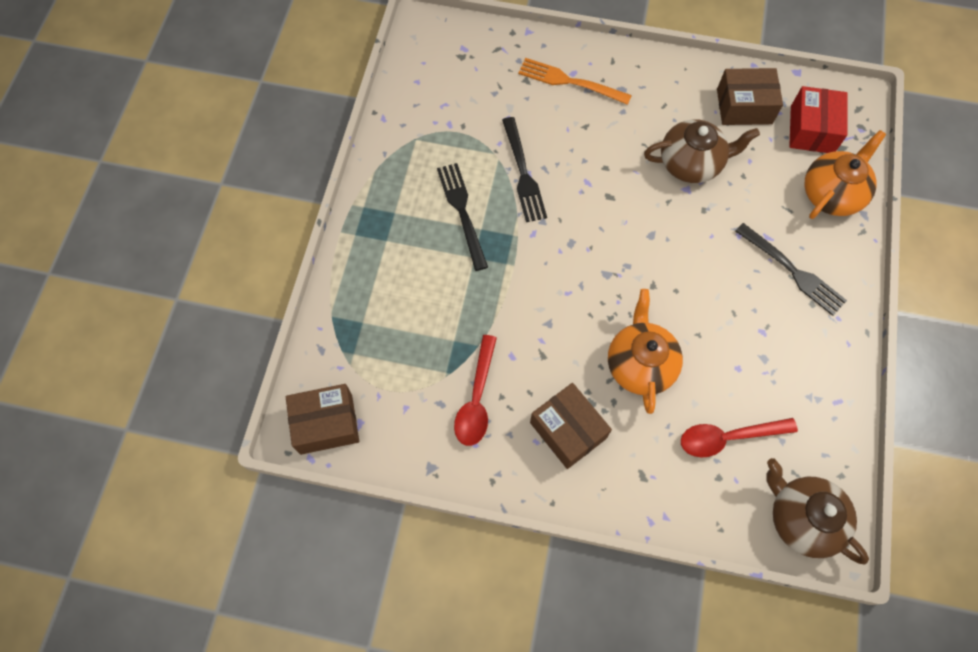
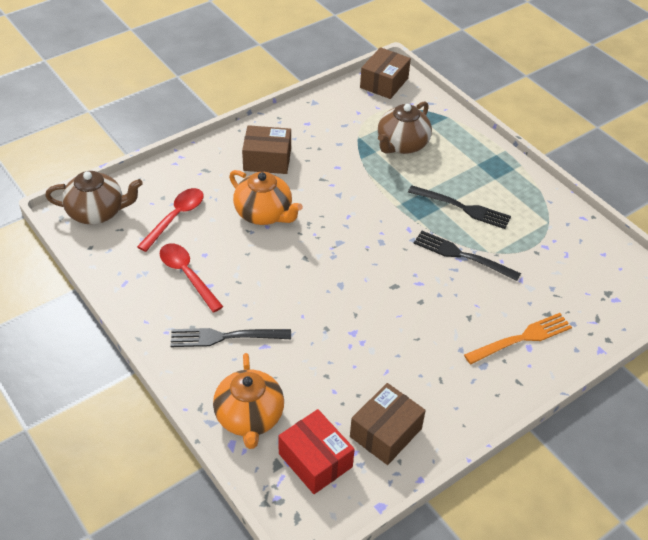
camera: 130 degrees right, 20 degrees down
red spoon [454,335,497,446] -> red spoon moved to [160,244,223,313]
brown teapot [644,119,760,183] -> brown teapot moved to [378,101,432,154]

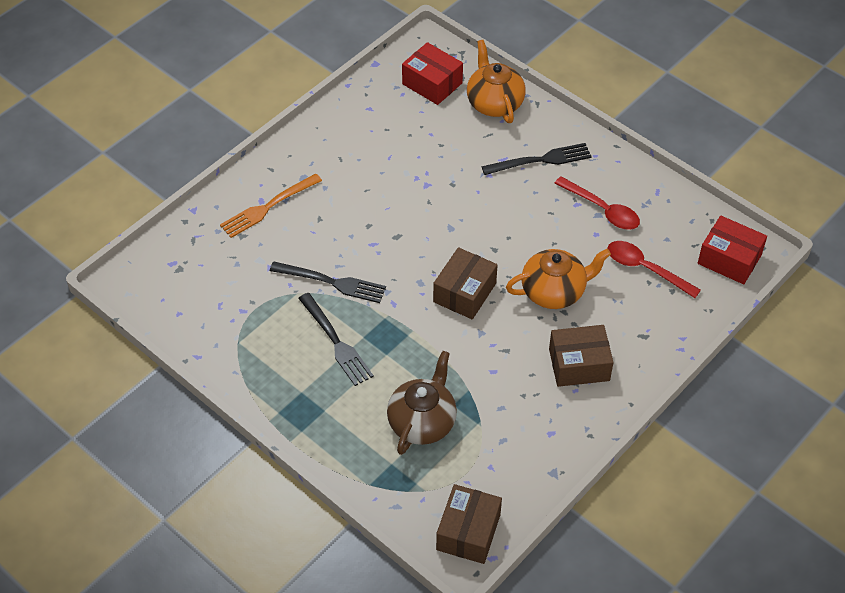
camera: 170 degrees right, 5 degrees up
brown teapot [45,171,143,224] -> red box [698,216,767,284]
red spoon [137,188,204,252] -> red spoon turned 105 degrees clockwise [607,241,701,298]
orange teapot [229,170,303,225] -> orange teapot turned 135 degrees clockwise [506,249,611,309]
brown box [350,383,426,465] -> brown box moved to [433,247,498,319]
black fork [408,185,511,229] -> black fork turned 135 degrees counterclockwise [298,293,374,386]

